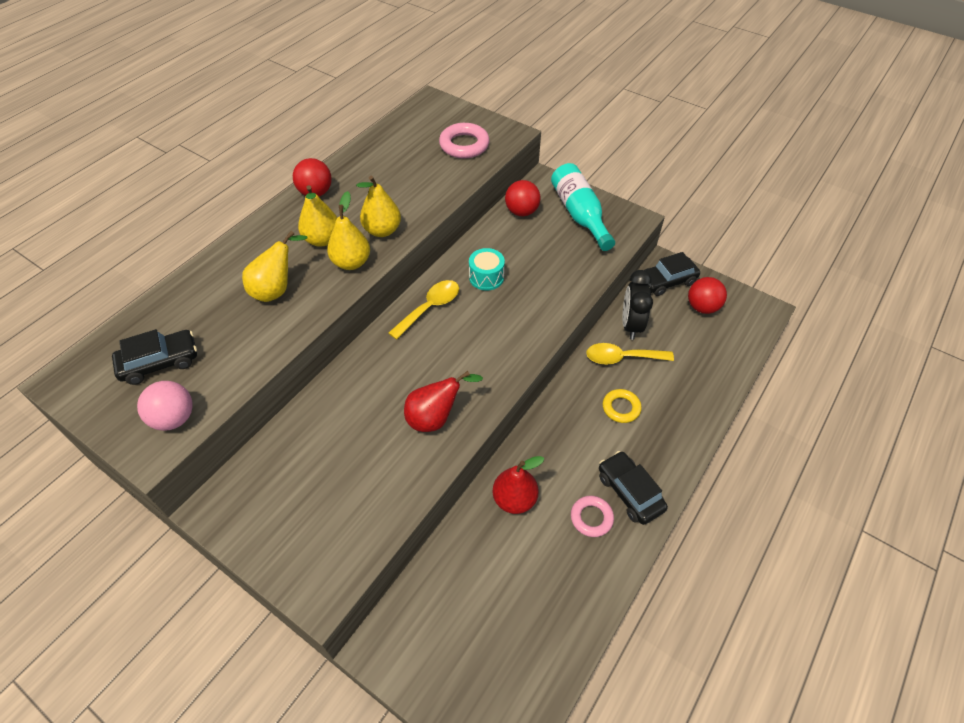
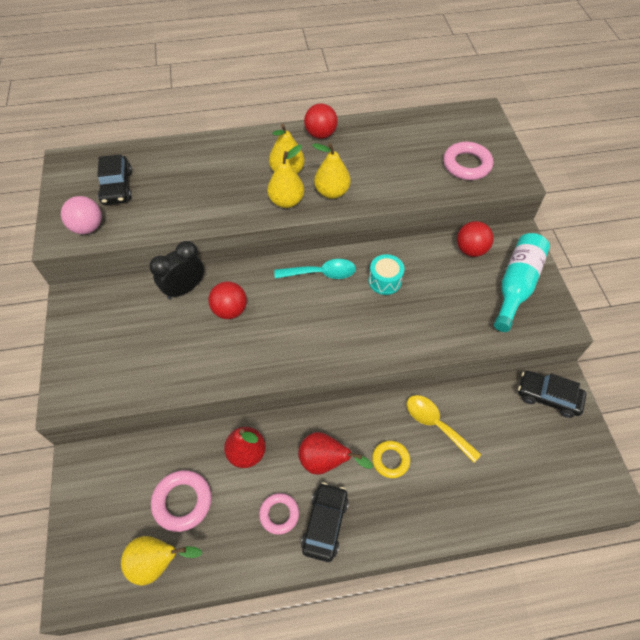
camera: 45 degrees right, 5 degrees up
black car [112,329,197,385] -> black car turned 60 degrees clockwise [97,154,132,205]
yellow pear [242,231,307,302] -> yellow pear moved to [121,536,202,586]
yellow spoon [388,280,459,340] -> turquoise spoon [274,259,356,279]
red pear [404,371,483,432] -> red pear moved to [298,432,373,475]
black clock [623,270,653,340] -> black clock moved to [149,241,204,299]
red ball [688,277,727,314] -> red ball moved to [209,281,247,319]
none -> pink ring [151,470,212,532]

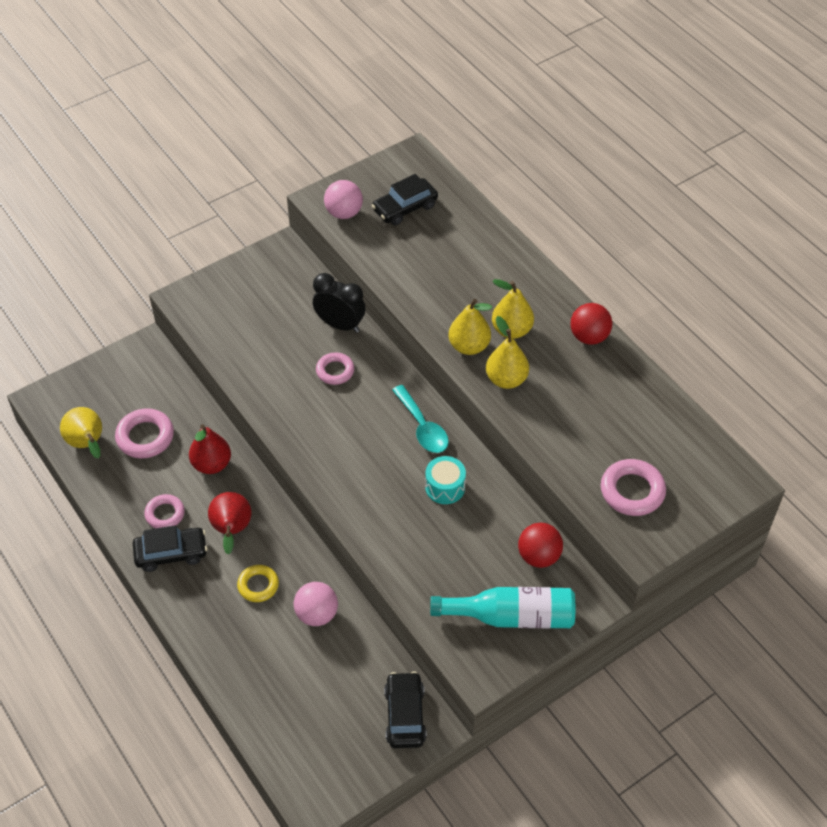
camera: 65 degrees right, 5 degrees down
red ball [209,281,247,319] -> pink ring [316,352,354,385]
yellow spoon [407,395,481,463] -> pink ball [294,582,338,626]

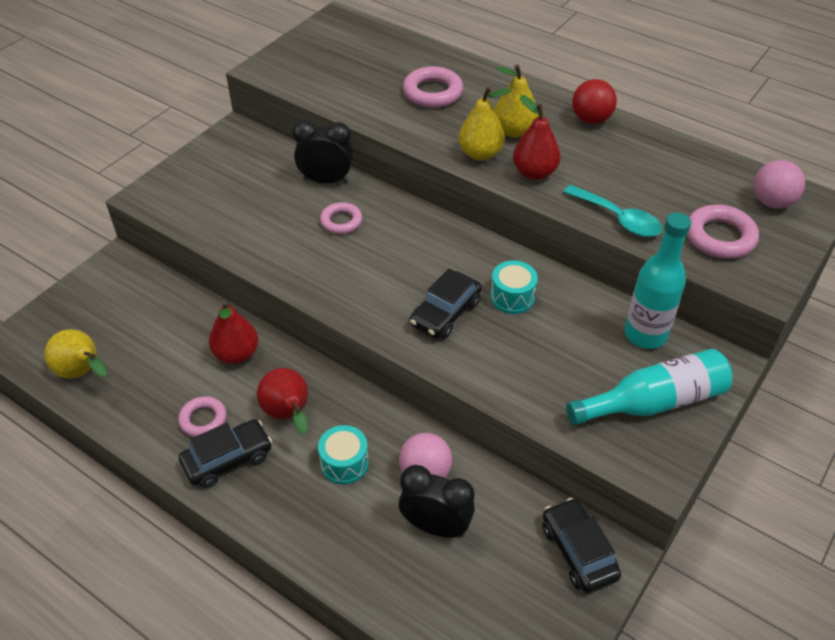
camera: 20 degrees left, 5 degrees down
pink ring [115,409,174,458] -> pink ring moved to [403,66,463,108]
yellow ring [237,565,279,602] -> turquoise drum [318,425,369,484]
pink ball [324,180,363,219] -> pink ball moved to [753,160,805,209]
black car [372,174,438,225] -> black car moved to [410,268,482,339]
turquoise spoon [392,385,449,453] -> turquoise spoon moved to [563,185,662,237]
yellow pear [486,316,529,389] -> red pear [513,95,561,180]
red ball [518,523,563,568] -> turquoise bottle [624,213,691,349]
none -> black clock [399,465,475,538]

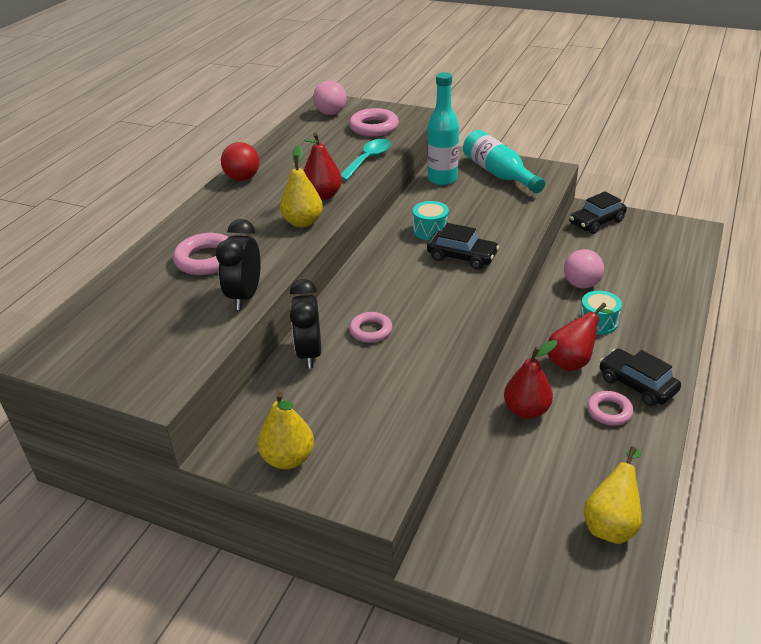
camera: 100 degrees left, 10 degrees down
black clock [399,465,475,538] -> black clock moved to [216,219,261,310]
yellow pear [494,64,539,138] -> yellow pear moved to [258,392,314,469]

